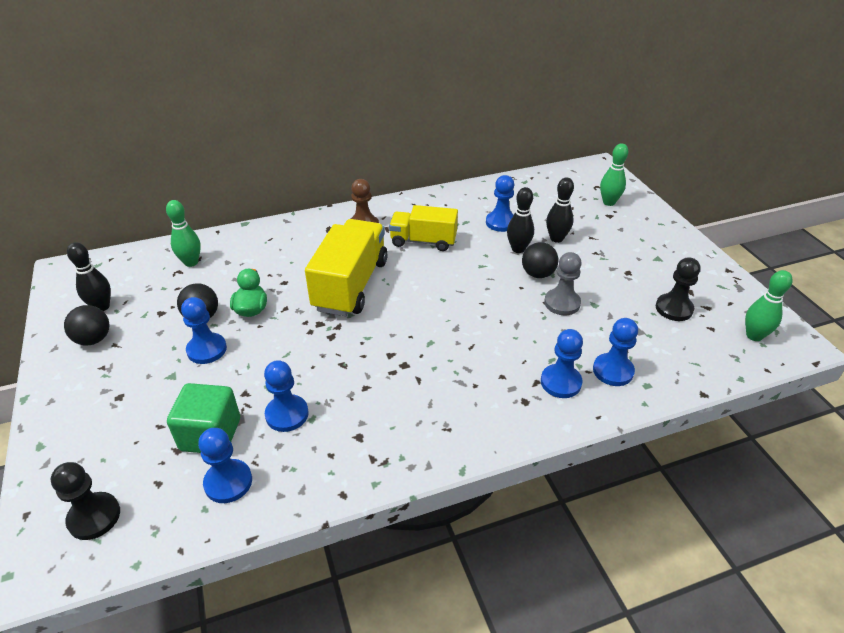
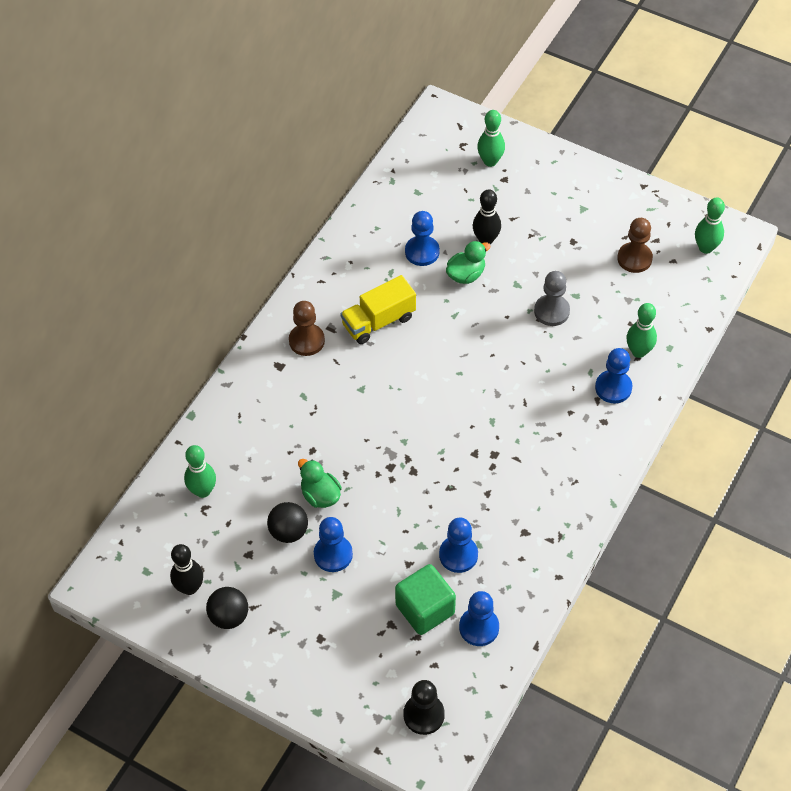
camera: 40 degrees left, 15 degrees up
yellow truck [305,219,388,316] -> none
black bowling pin [507,187,534,253] -> green duck [446,241,490,284]
black ball [522,242,558,278] -> none
blue pawn [593,318,638,386] -> green bowling pin [627,303,657,358]
black pawn [656,257,701,321] -> brown pawn [617,218,653,273]

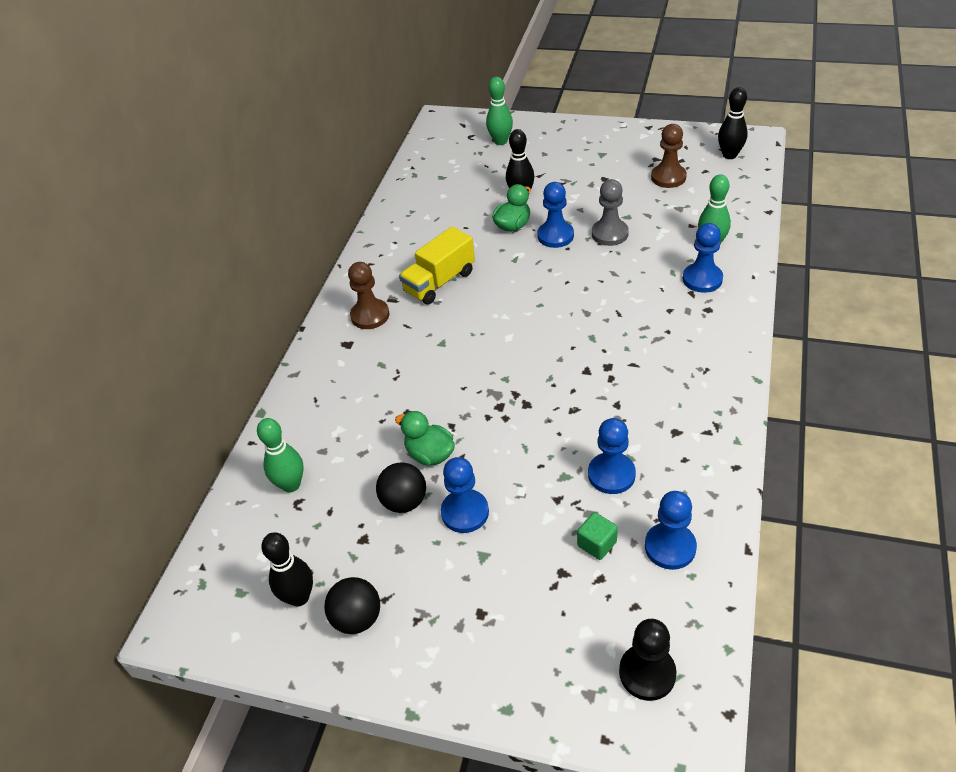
camera: 10 degrees left, 10 degrees down
green cube [395,564,456,635] -> green cube [577,512,618,560], size x0.52
blue pawn [405,211,440,266] -> blue pawn moved to [537,182,574,248]
green bowling pin [695,198,725,254] -> black bowling pin [718,87,748,159]

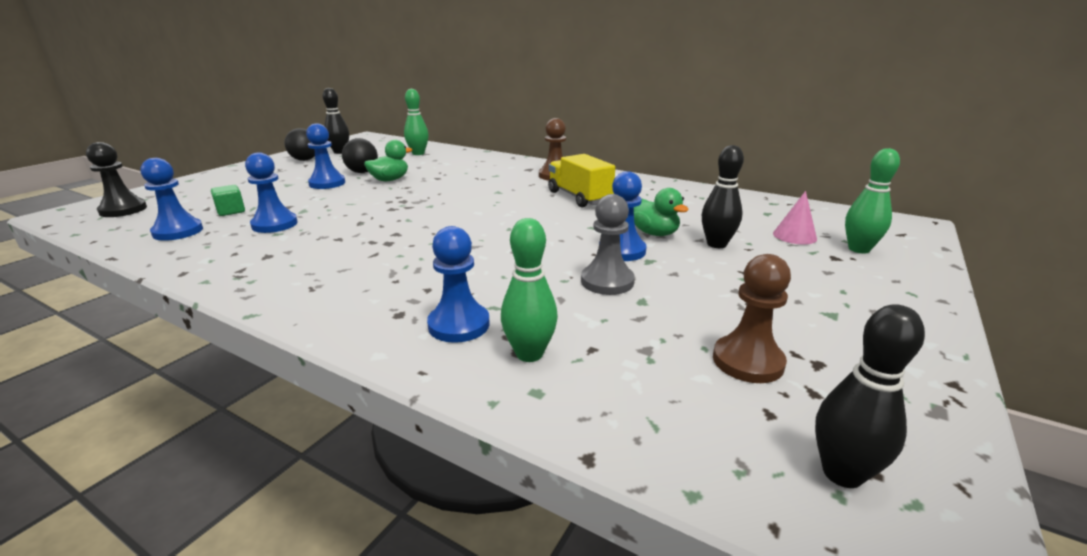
camera: 100 degrees right, 20 degrees down
none -> pink cone [773,191,817,245]

